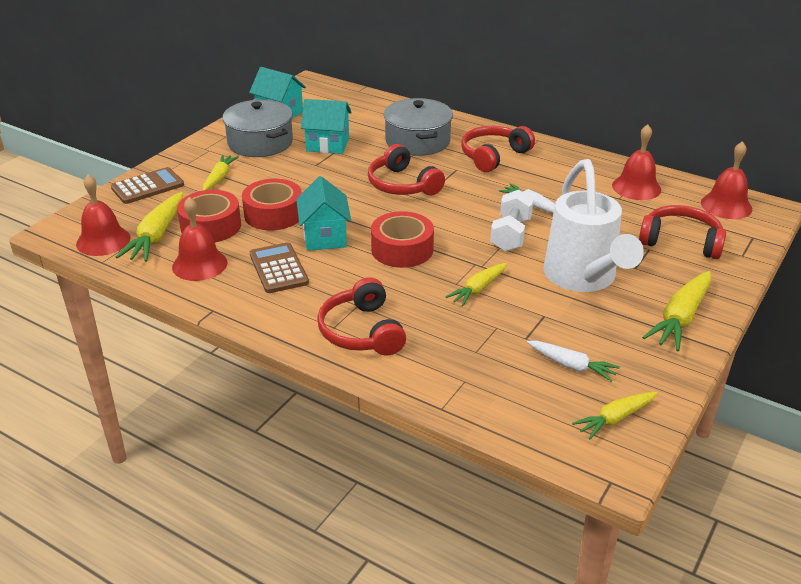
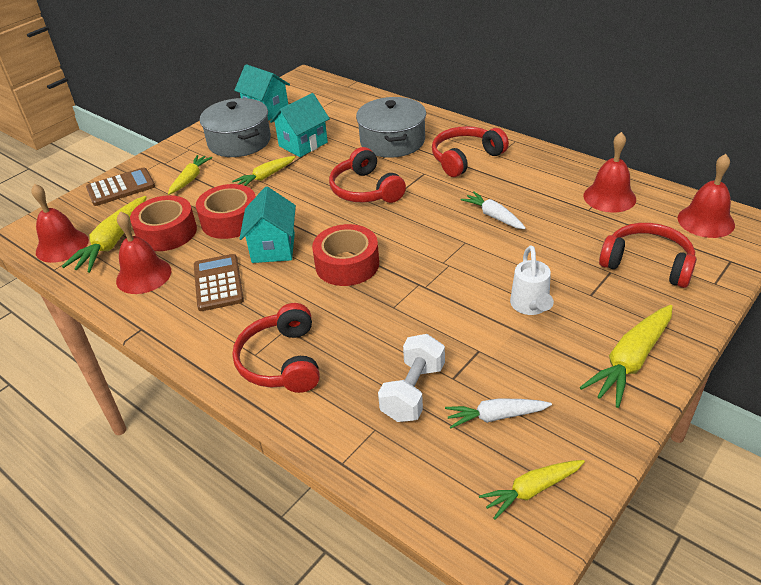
camera: 10 degrees right, 5 degrees up
turquoise house [301,99,352,154] -> turquoise house turned 60 degrees counterclockwise [270,93,330,157]
yellow carrot [446,263,507,306] -> yellow carrot moved to [232,156,296,186]
white dumbbell [490,190,534,252] -> white dumbbell moved to [378,334,445,422]
white carrot [527,341,620,382] -> white carrot turned 135 degrees clockwise [445,398,552,429]
white watering can [543,159,644,292] -> white watering can [510,246,554,315], size x0.50

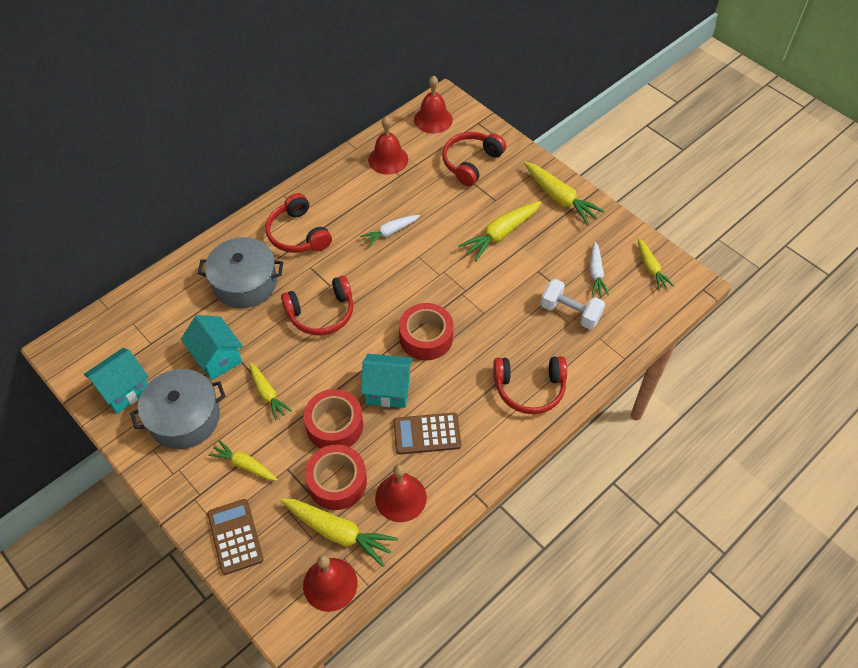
camera: 85 degrees left, 15 degrees up
white watering can [510,246,554,315] -> yellow carrot [458,201,541,261]

